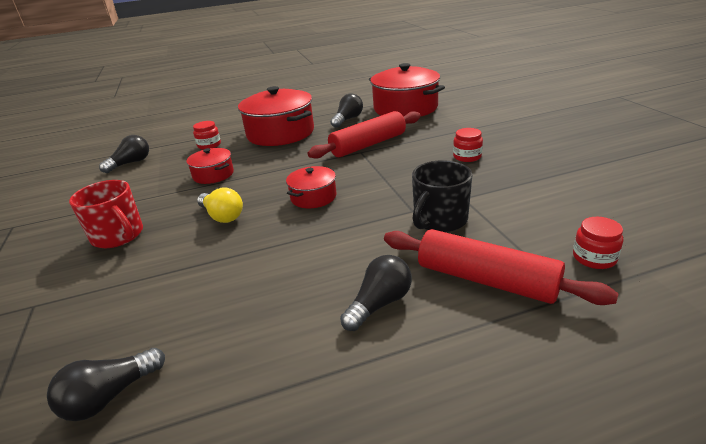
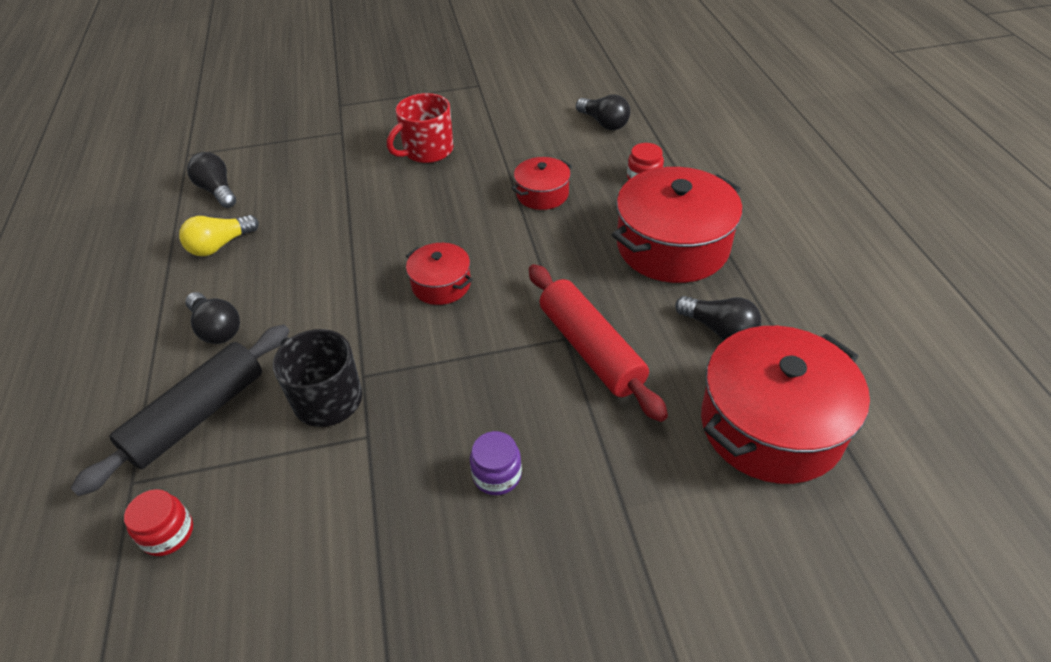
camera: 95 degrees right, 15 degrees up
yellow light bulb [197,187,243,223] -> yellow light bulb moved to [179,215,259,256]
red rolling pin [384,229,619,305] -> black rolling pin [71,325,290,496]
red jar [453,128,483,162] -> purple jar [470,431,522,495]

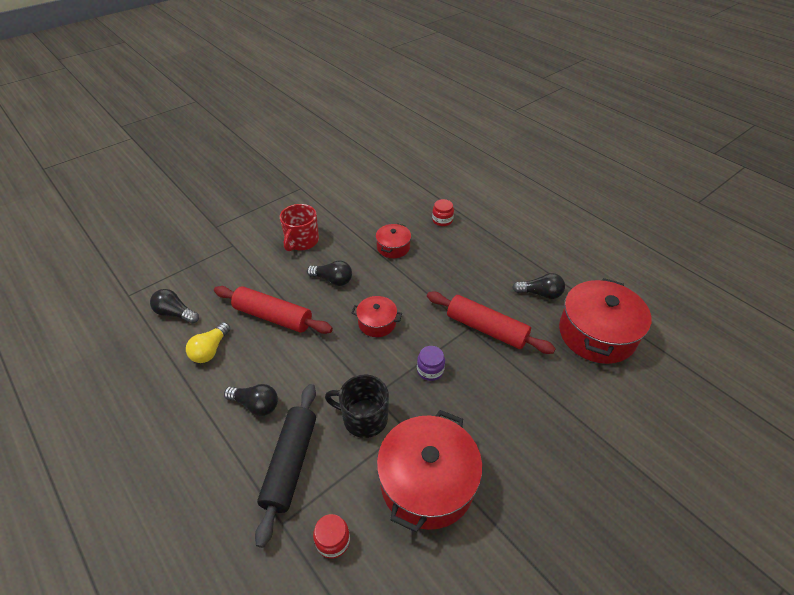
camera: 30 degrees left, 0 degrees up
purple jar [470,431,522,495] -> purple jar moved to [417,346,445,381]
black light bulb [576,94,630,130] -> black light bulb moved to [307,260,352,286]
red pot [612,167,743,283] -> red pot moved to [377,410,483,532]
none -> red rolling pin [214,286,333,334]

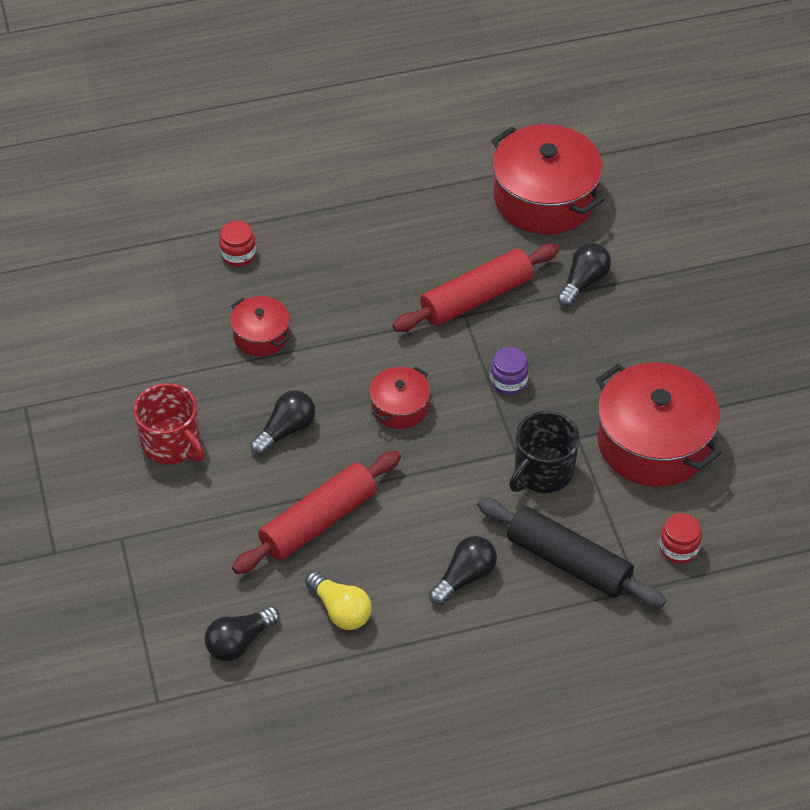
camera: 65 degrees left, 5 degrees up
black light bulb [512,273,565,299] -> black light bulb moved to [557,243,611,307]

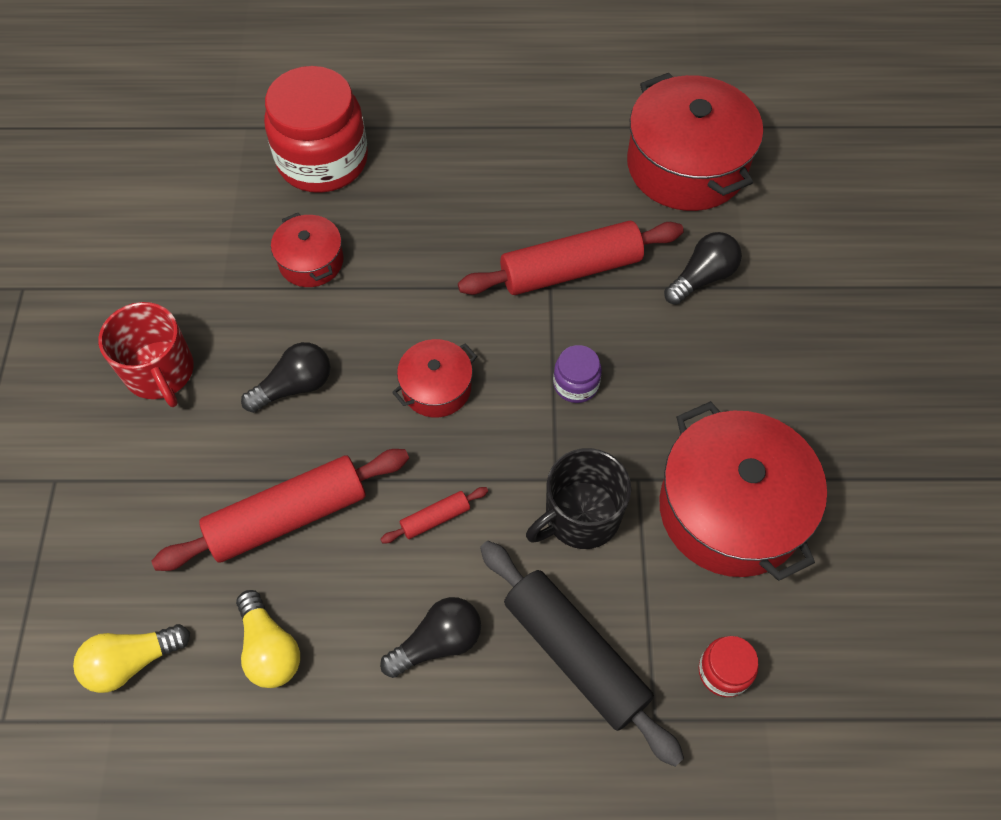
camera: 15 degrees right, 10 degrees up
black light bulb [205,605,279,661] -> yellow light bulb [73,624,190,693]
red jar [219,221,256,266] -> red jar [264,66,368,193], size x2.26
none -> red rolling pin [380,487,488,543]

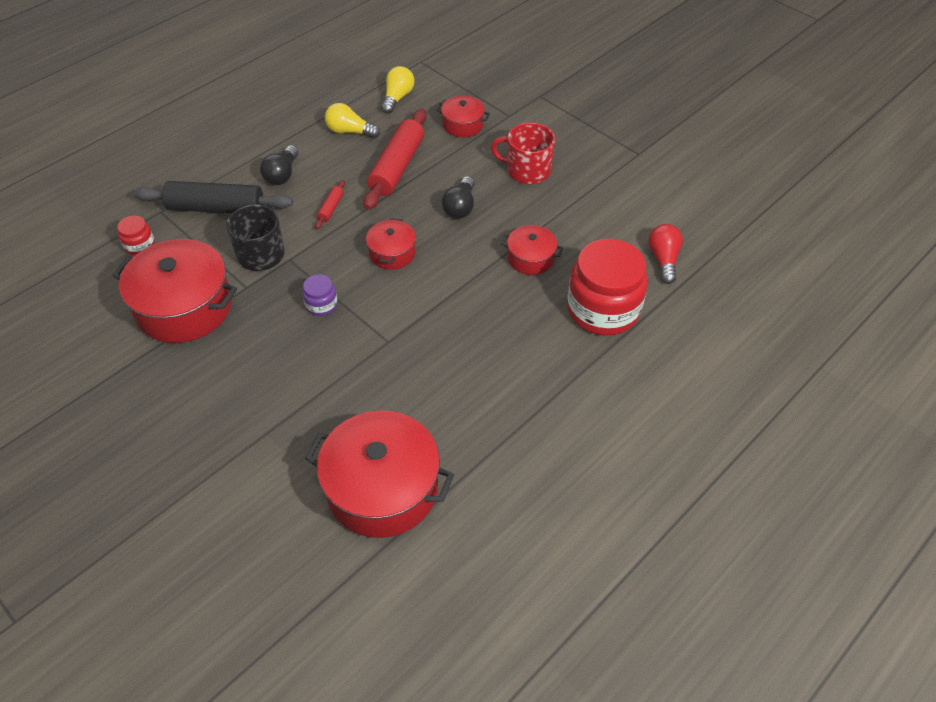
camera: 135 degrees right, 10 degrees down
red rolling pin [458,221,684,295] -> none
black light bulb [664,232,742,305] -> none
none -> red pot [436,95,490,137]
none -> red light bulb [649,224,683,284]

